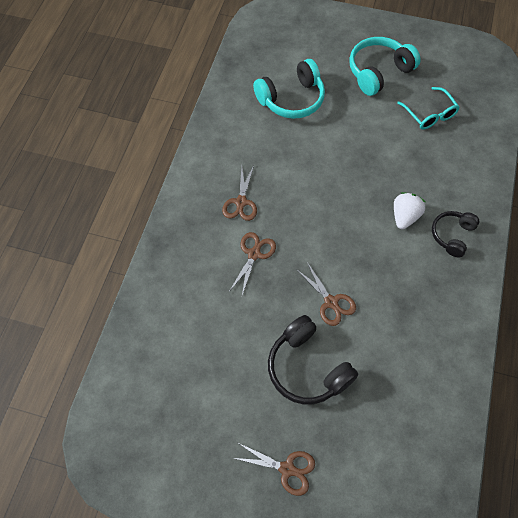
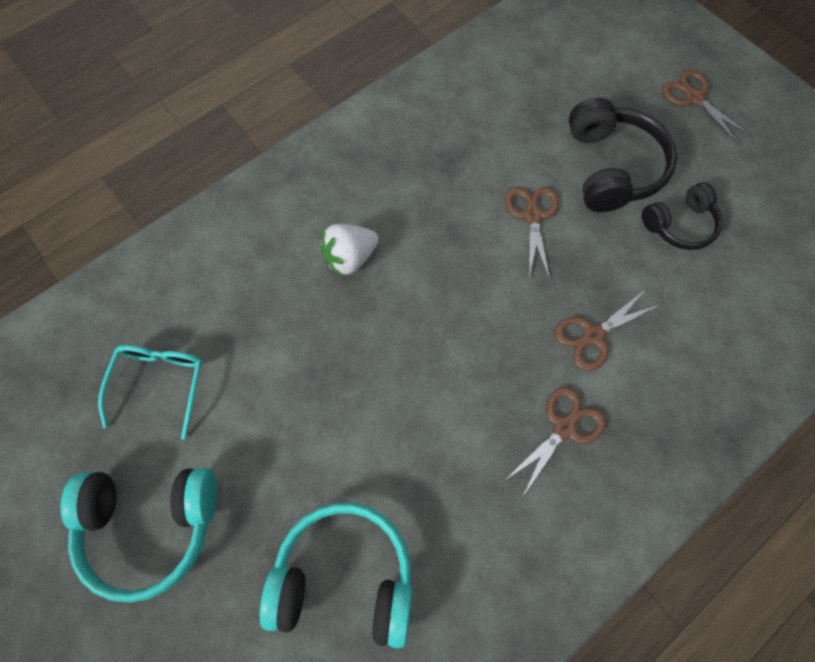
camera: 145 degrees left, 5 degrees up
black headphones [432,211,479,257] -> black headphones moved to [642,182,723,250]

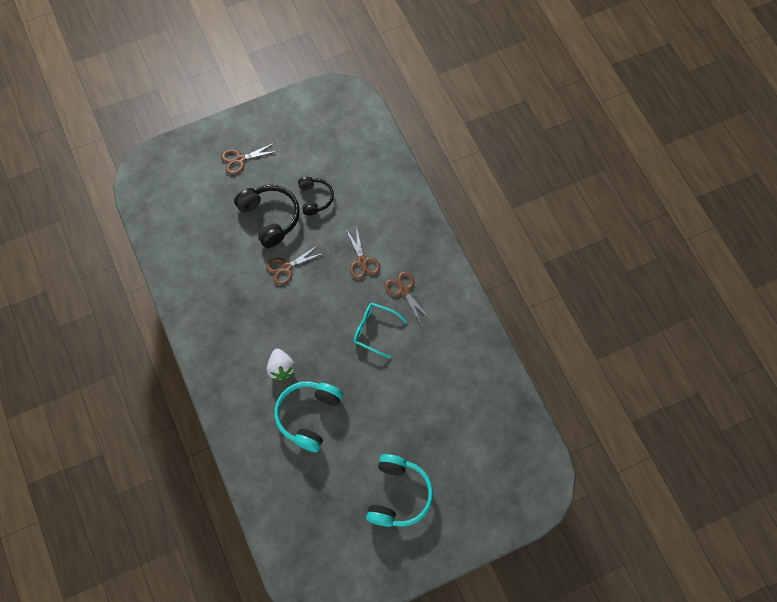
camera: 75 degrees left, 0 degrees up
turquoise glasses [98,345,203,440] -> turquoise glasses moved to [353,303,407,358]
turquoise headphones [259,503,412,649] -> turquoise headphones moved to [274,381,343,452]
brown scissors [505,187,559,280] -> brown scissors turned 45 degrees counterclockwise [266,245,324,285]
black headphones [569,97,677,212] -> black headphones turned 45 degrees clockwise [234,185,300,248]

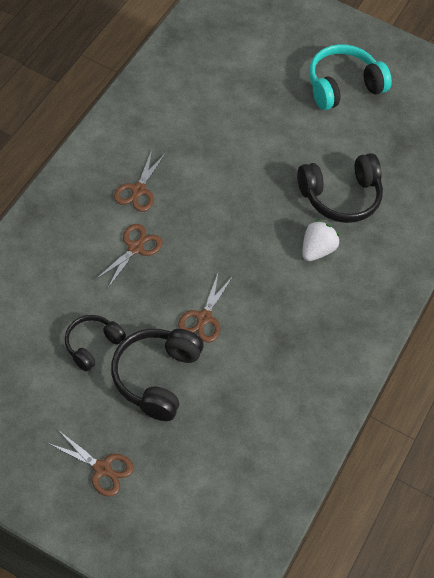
camera: 135 degrees left, 10 degrees down
brown scissors [266,245,324,285] -> brown scissors turned 90 degrees clockwise [178,274,233,342]
turquoise headphones [274,381,343,452] -> black headphones [297,153,383,223]
turquoise glasses [353,303,407,358] -> none

